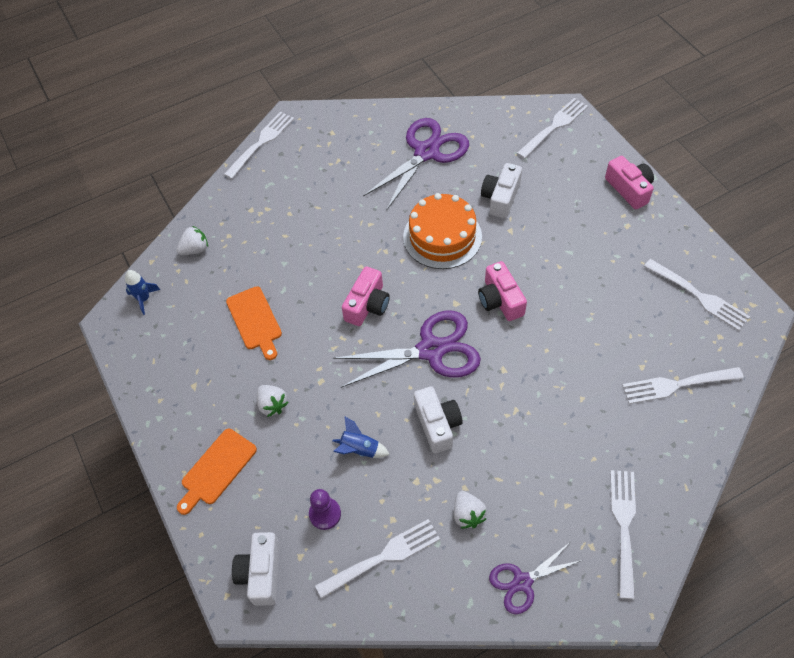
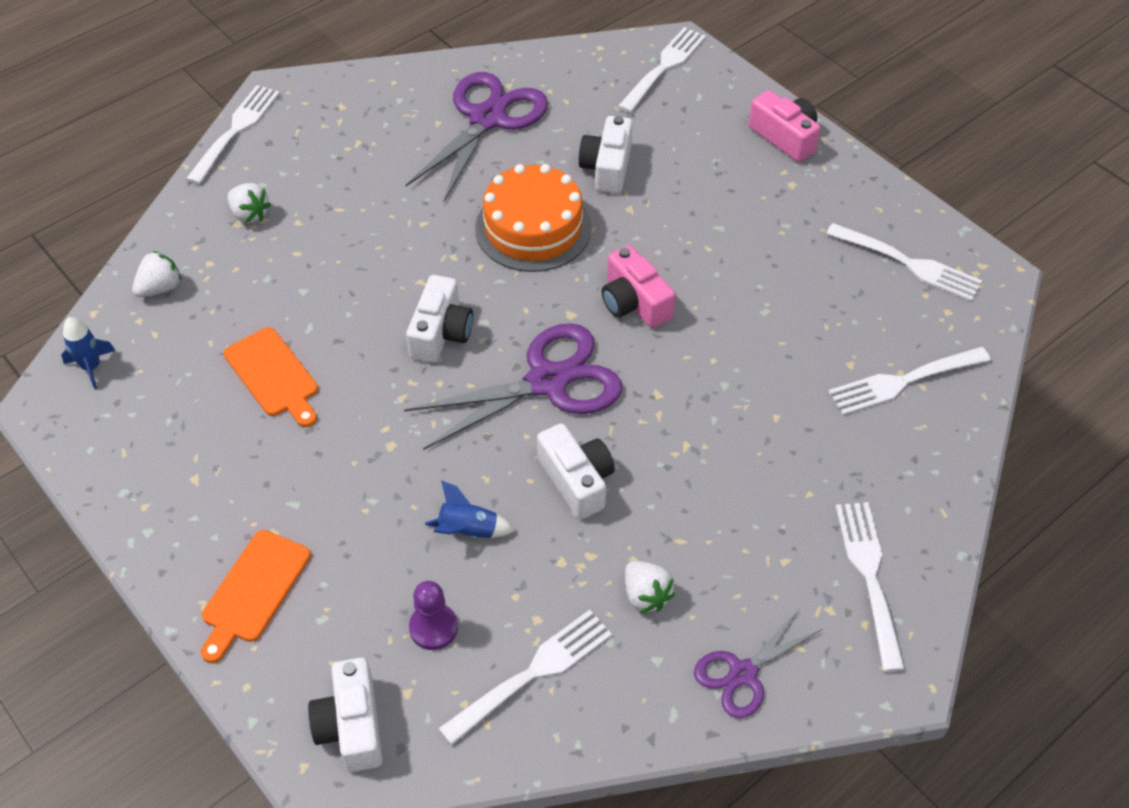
camera: 15 degrees left, 5 degrees down
white strawberry [257,385,289,417] -> white strawberry moved to [228,183,271,223]
pink camera [342,267,390,326] -> white camera [406,275,473,363]

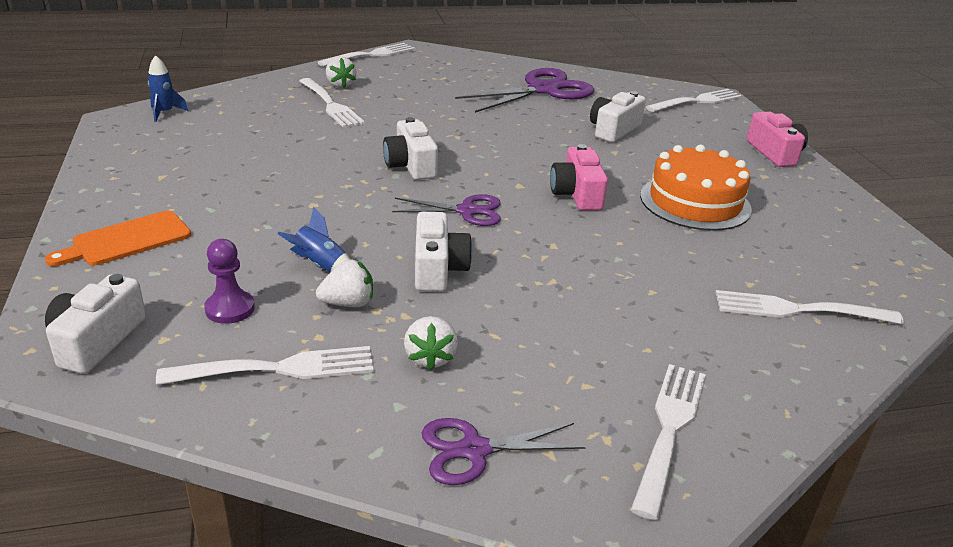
camera: 25 degrees right, 20 degrees down
white strawberry [132,251,182,297] -> white strawberry moved to [316,259,373,307]
orange cutting board [223,327,318,427] -> none
purple scissors [404,323,622,450] -> purple scissors [392,194,501,226], size x0.57
white camera [406,275,473,363] -> white camera turned 120 degrees clockwise [383,117,438,180]
orange cake [475,164,592,272] -> orange cake moved to [640,145,752,231]
white fork [826,223,982,301] -> white fork moved to [299,78,365,128]

